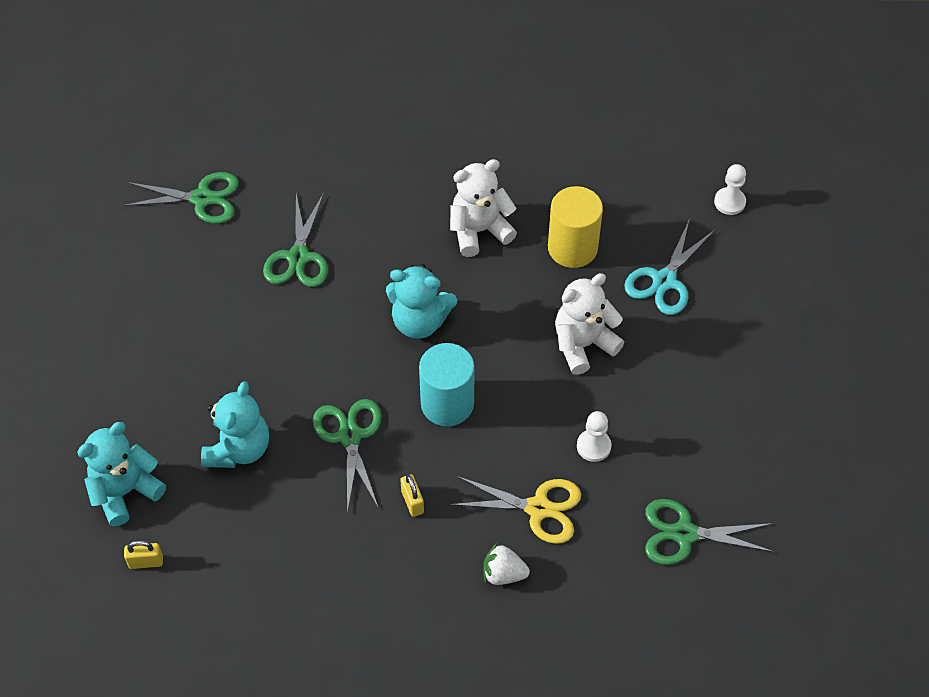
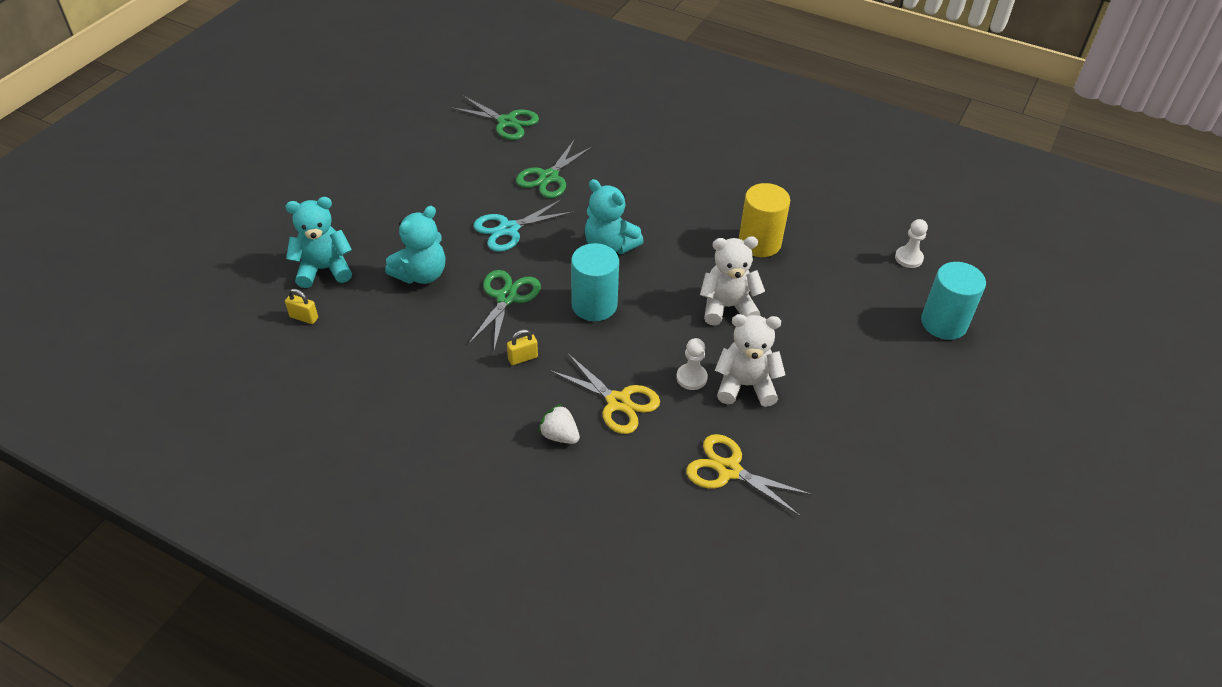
camera: 25 degrees right, 10 degrees down
yellow padlock [400,474,424,517] -> yellow padlock turned 60 degrees clockwise [507,329,538,365]
white teddy bear [450,159,517,257] -> white teddy bear moved to [715,314,785,407]
turquoise scissors [624,221,715,315] -> turquoise scissors moved to [474,199,574,252]
green scissors [645,499,774,565] -> yellow scissors [686,434,812,516]
none -> turquoise cylinder [921,262,986,340]

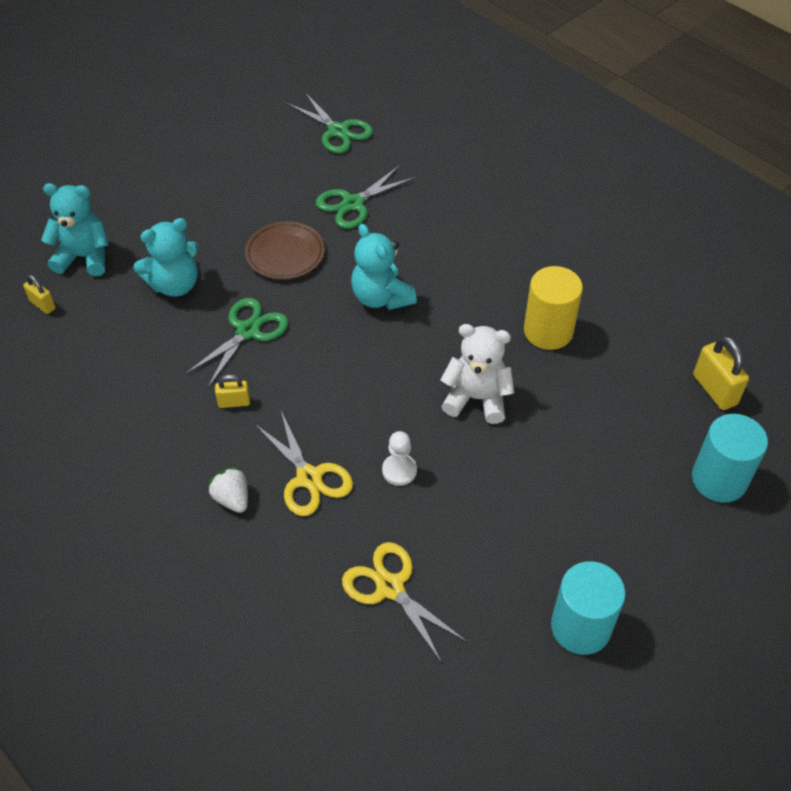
camera: 20 degrees right, 5 degrees up
turquoise scissors [474,199,574,252] -> brown plate [245,221,325,280]
turquoise cylinder [571,243,619,321] -> turquoise cylinder moved to [551,561,626,655]
white teddy bear [715,314,785,407] -> none
white pawn [895,219,928,268] -> yellow padlock [693,336,749,410]

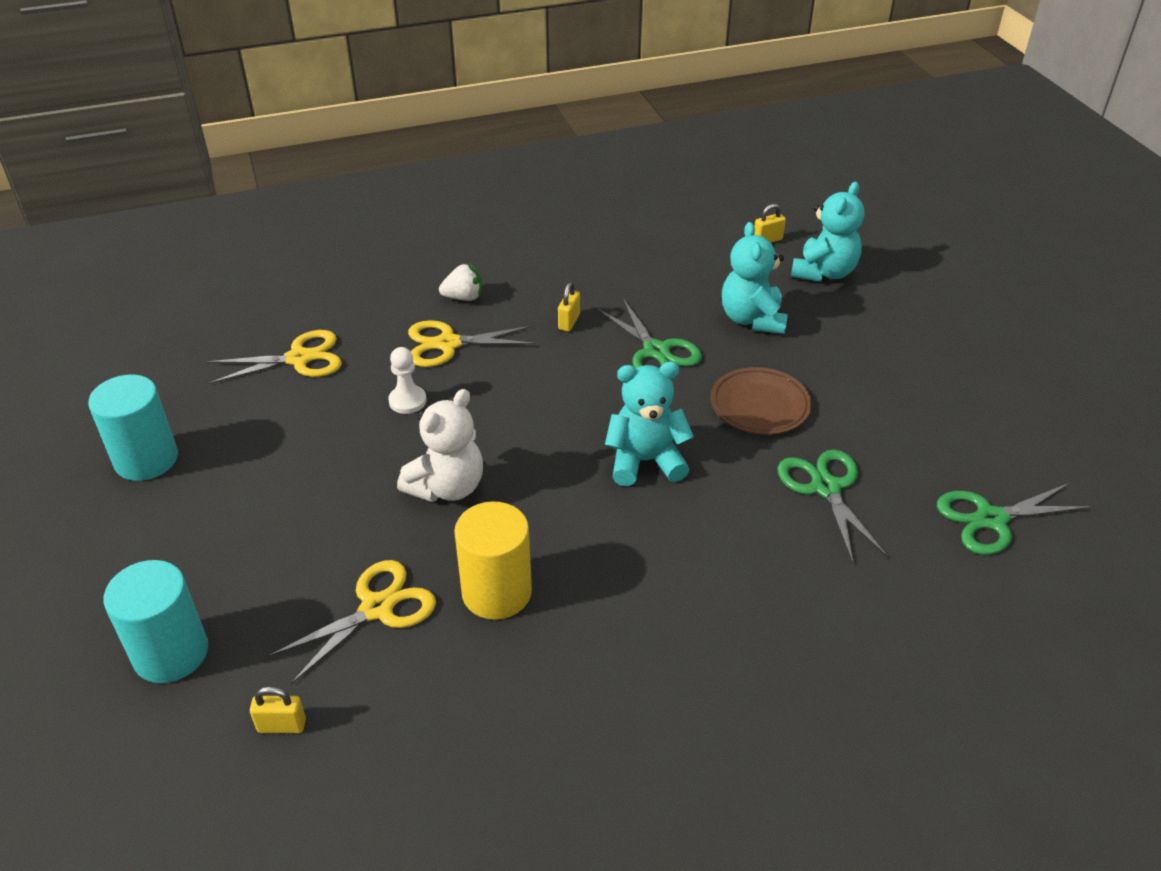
camera: 115 degrees right, 10 degrees down
yellow padlock [693,336,749,410] -> yellow padlock [250,686,306,733], size x0.59
none -> yellow scissors [268,560,436,684]

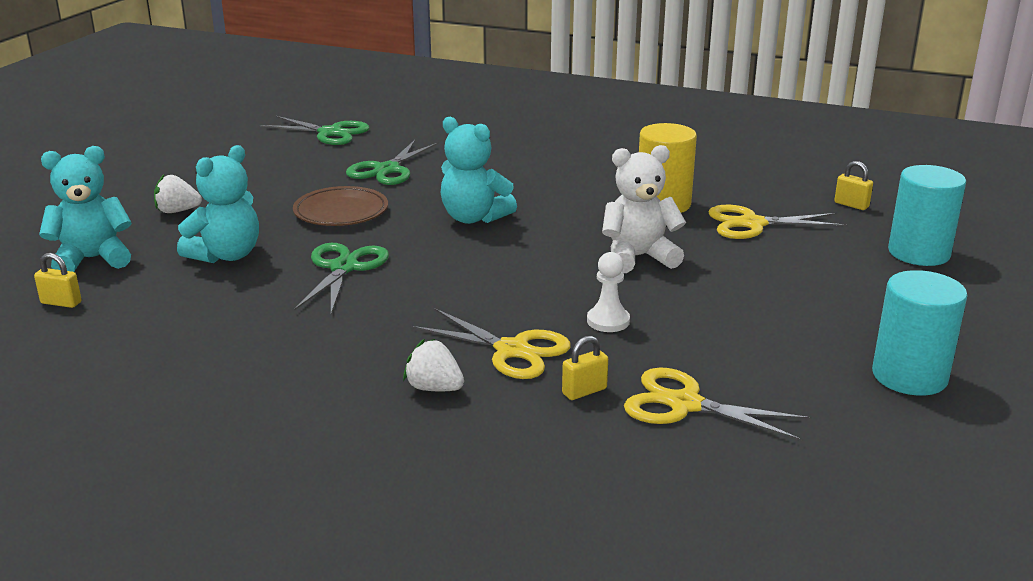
camera: 140 degrees left, 15 degrees down
yellow padlock [558,282,580,331] -> yellow padlock moved to [562,336,608,400]
none -> white strawberry [154,174,202,213]

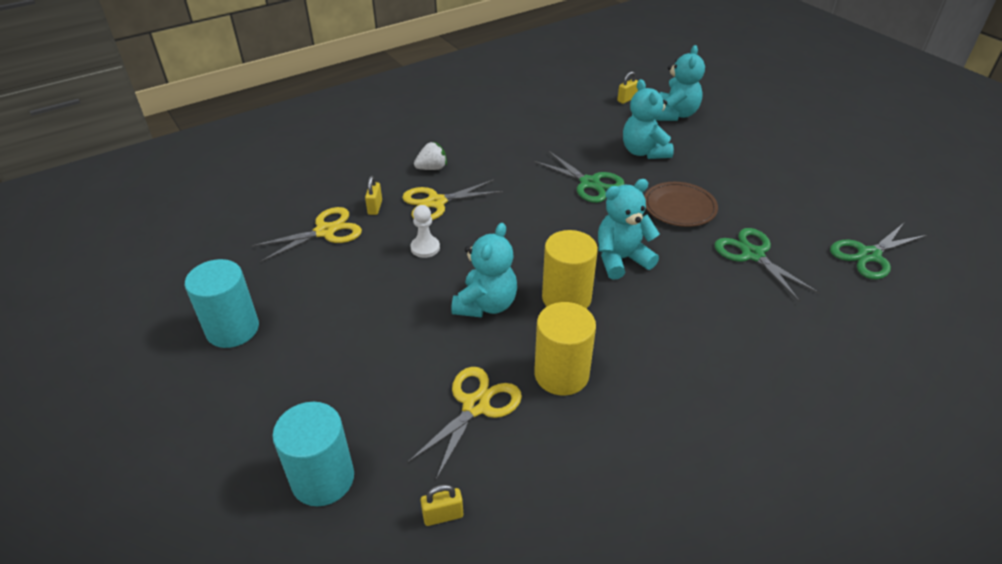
camera: 125 degrees right, 15 degrees up
white strawberry [154,174,202,213] -> none
white teddy bear [602,145,686,273] -> turquoise teddy bear [451,223,517,318]
none -> yellow cylinder [542,230,598,309]

